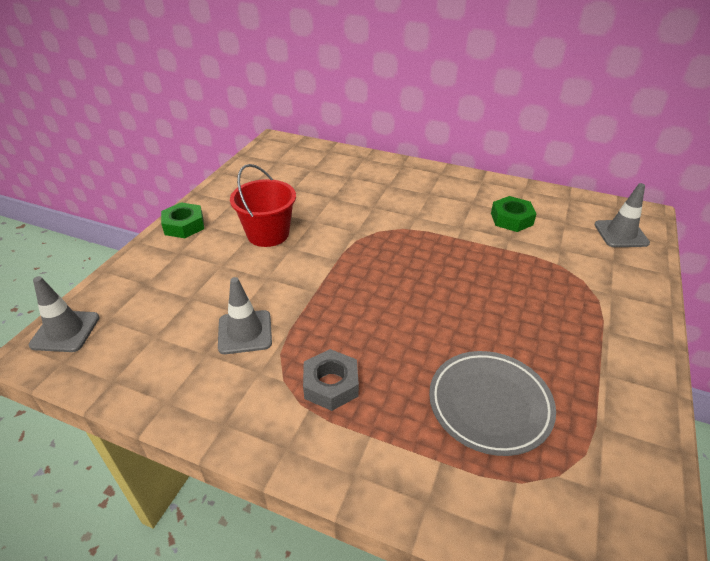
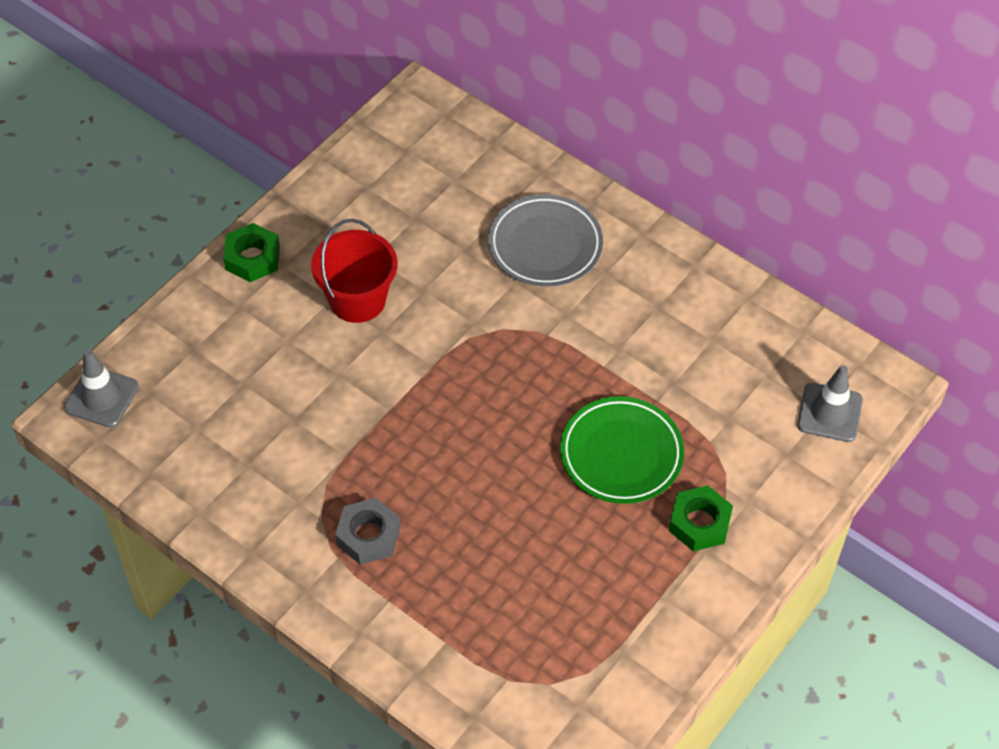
camera: 15 degrees right, 15 degrees up
grey traffic cone [218,277,272,354] -> none
grey plate [429,351,556,456] -> grey plate moved to [488,194,603,287]
green nut [491,196,536,232] -> green nut moved to [669,486,733,551]
none -> green plate [560,396,684,504]

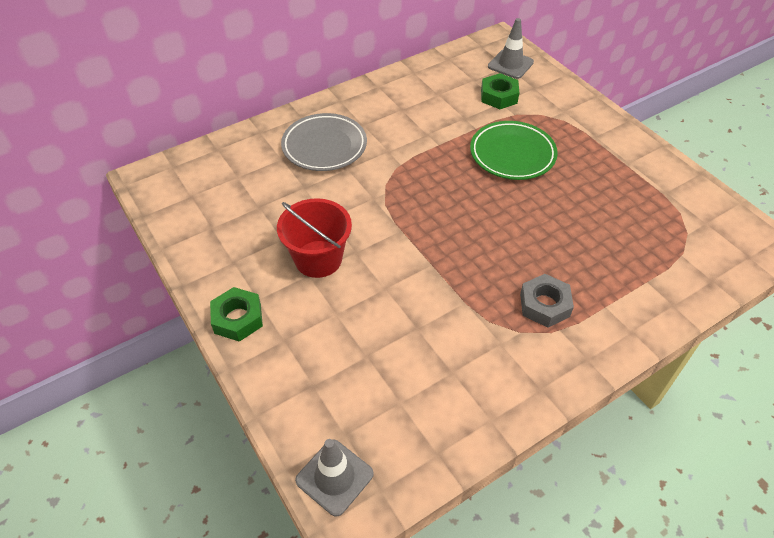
camera: 70 degrees left, 5 degrees down
green nut [669,486,733,551] -> green nut moved to [481,73,519,109]

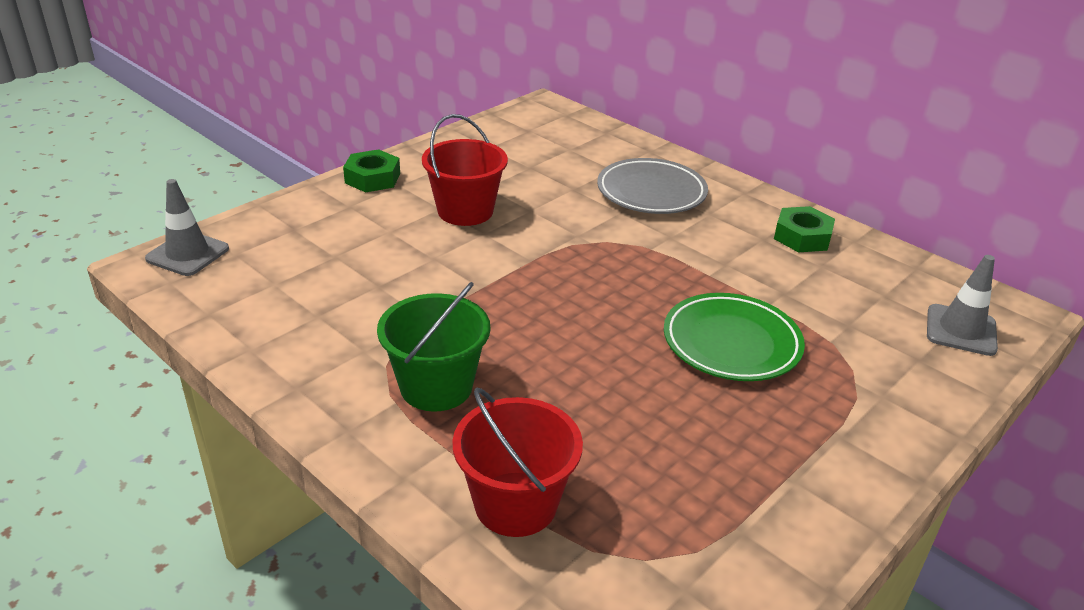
camera: 75 degrees right, 15 degrees down
green nut [481,73,519,109] -> green nut moved to [774,206,835,252]
grey nut [520,274,574,328] -> green bucket [377,282,490,412]
none -> red bucket [452,388,583,537]

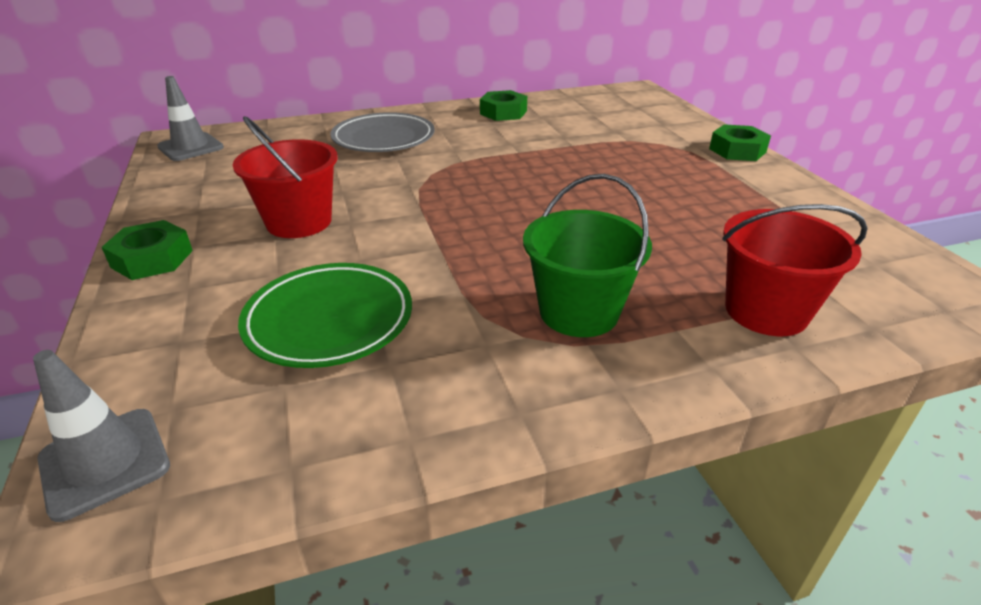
camera: 60 degrees left, 0 degrees up
green plate [664,293,805,381] -> green plate moved to [238,263,412,368]
grey traffic cone [927,255,998,356] -> grey traffic cone moved to [157,76,224,161]
none -> green nut [709,124,771,161]

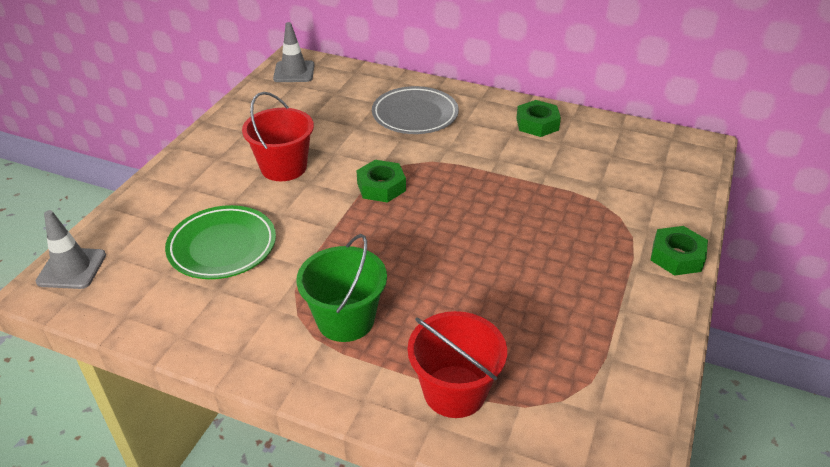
camera: 40 degrees right, 5 degrees up
green nut [102,220,193,280] -> green nut moved to [356,160,406,203]

